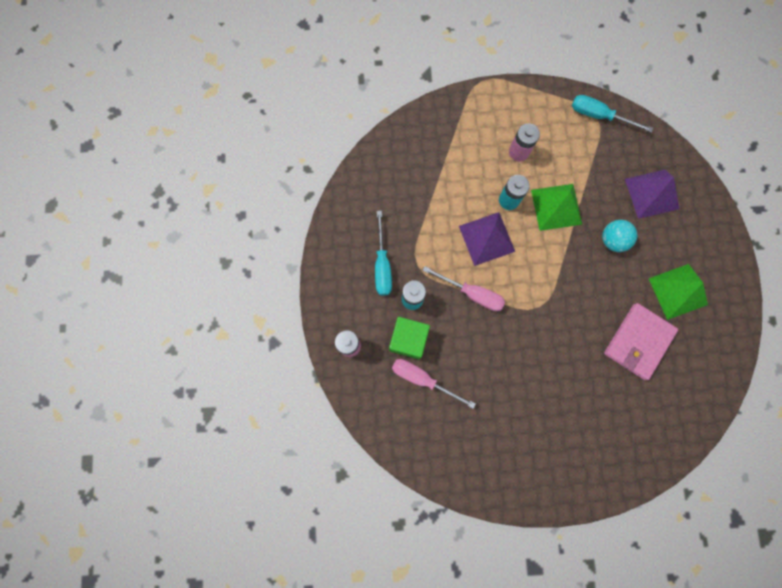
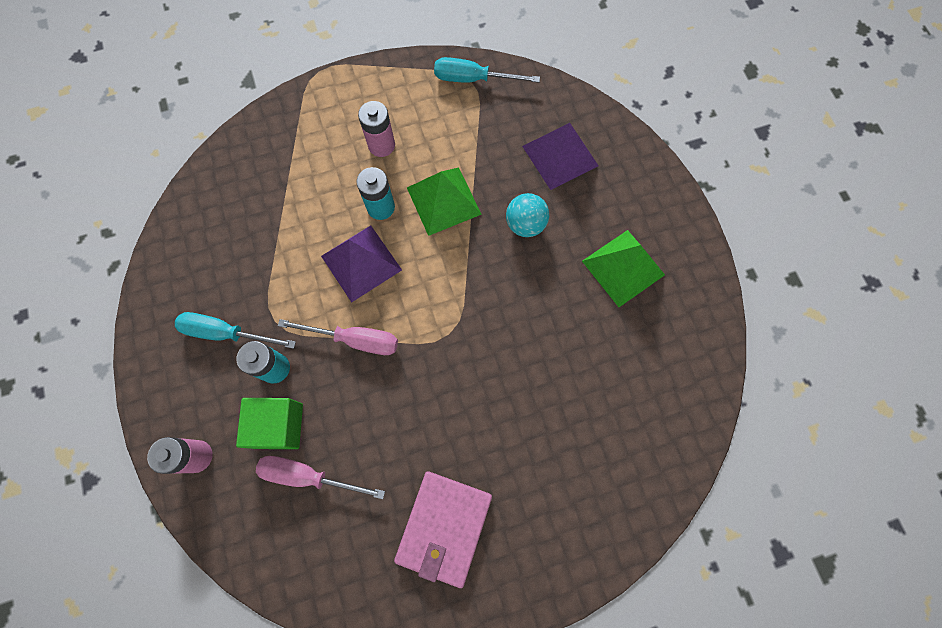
camera: 15 degrees left, 5 degrees down
turquoise screwdriver [375,211,392,296] -> turquoise screwdriver turned 120 degrees clockwise [175,312,296,349]
pink wallet [604,303,678,380] -> pink wallet moved to [394,472,492,588]

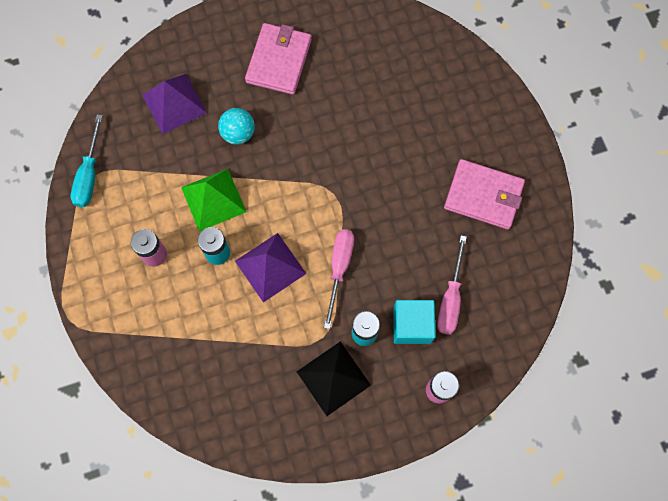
camera: 90 degrees left, 0 degrees up
turquoise screwdriver [175,312,296,349] -> black pyramid [297,342,371,416]
green cube [236,398,303,449] -> turquoise cube [393,300,436,344]
green pyramid [582,230,665,307] -> pink wallet [245,23,312,95]

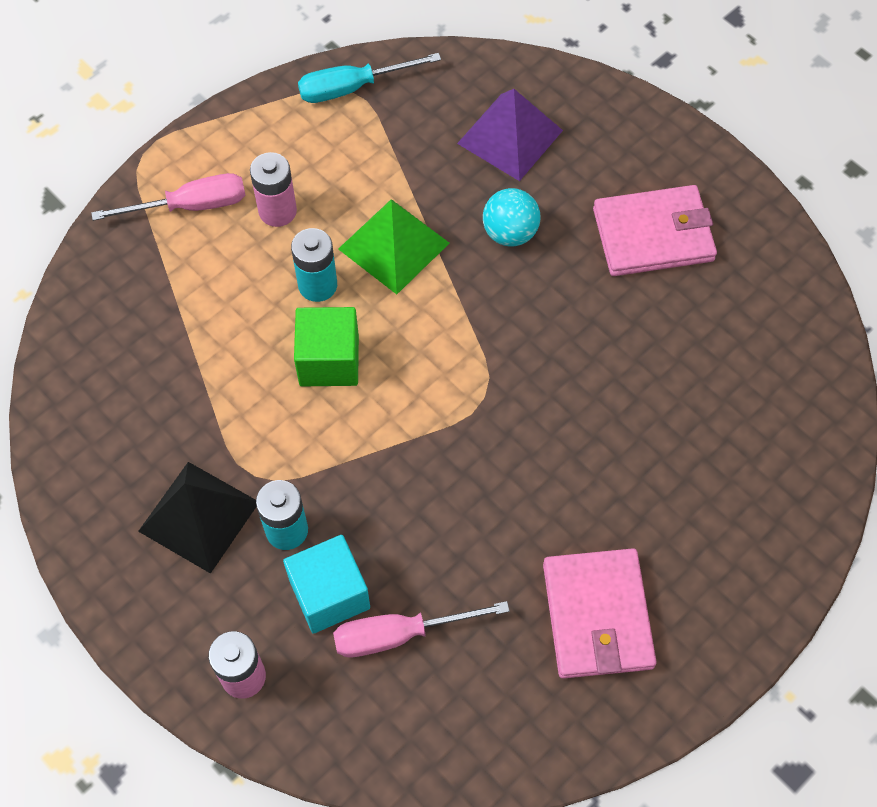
camera: 65 degrees right, 10 degrees down
purple pyramid [235,233,306,302] -> green cube [294,307,359,386]
pink screwdriver [324,229,354,329] -> pink screwdriver moved to [91,173,245,221]

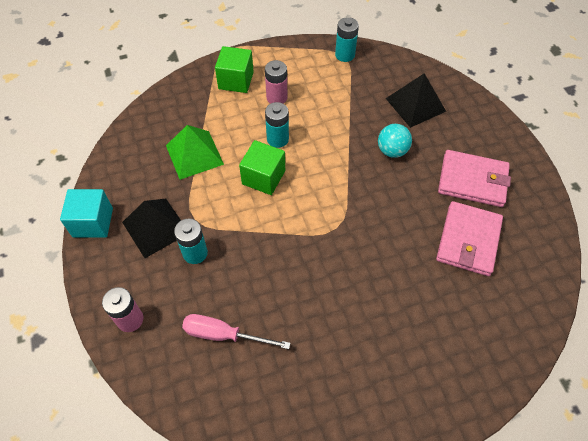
camera: 25 degrees right, 5 degrees down
pink screwdriver [91,173,245,221] -> green cube [215,46,254,93]
turquoise cube [283,535,370,634] -> turquoise cube moved to [60,189,113,238]
turquoise screwdriver [298,53,441,103] -> turquoise battery [335,17,359,62]
green pyramid [338,199,449,294] -> green pyramid moved to [166,125,224,180]
purple pyramid [457,89,563,181] -> black pyramid [386,73,446,128]
pink wallet [543,548,657,679] -> pink wallet moved to [436,201,503,276]

